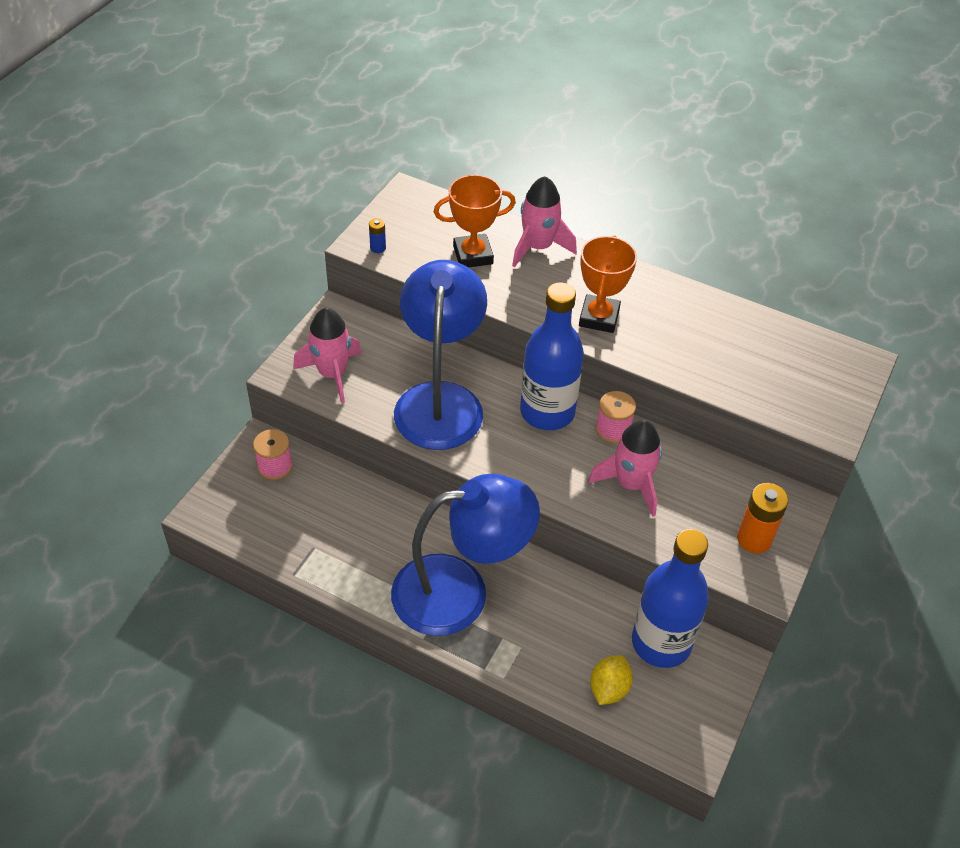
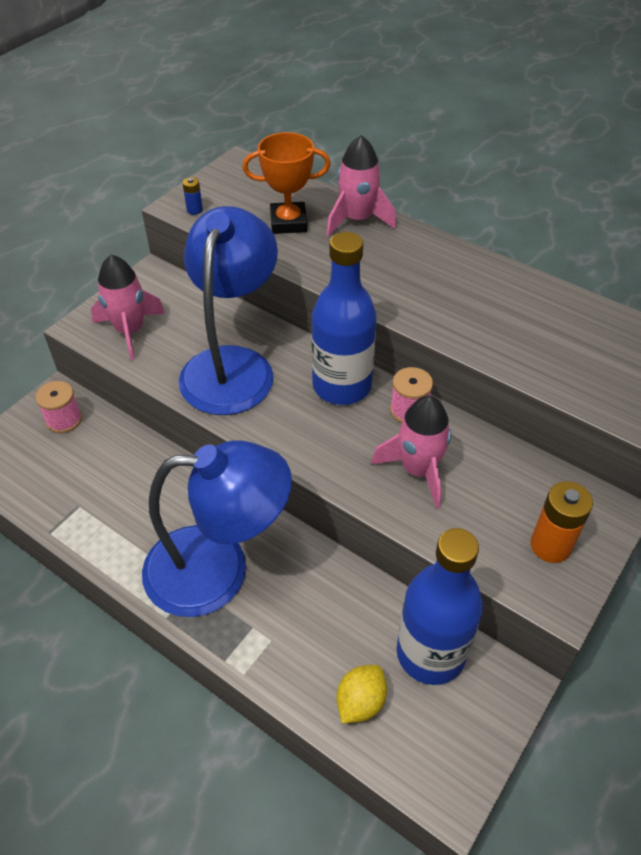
camera: 10 degrees right, 0 degrees up
orange trophy [579,235,637,333] -> none

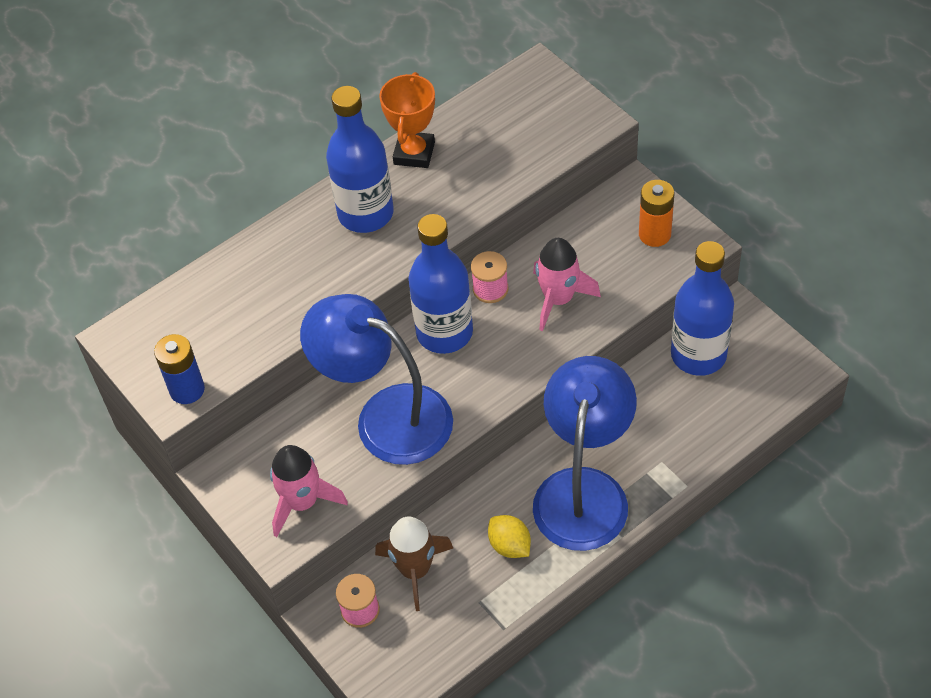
camera: 70 degrees left, 5 degrees up
blue battery [183,177,203,215] -> blue battery [154,334,205,404], size x1.94
orange trophy [242,132,331,234] -> orange trophy moved to [379,72,435,168]
pink rocket [326,135,396,237] -> none
yellow lemon [336,665,387,723] -> yellow lemon moved to [488,515,531,558]
none -> blue bottle [326,86,394,233]
none -> brown rocket [375,517,453,611]

